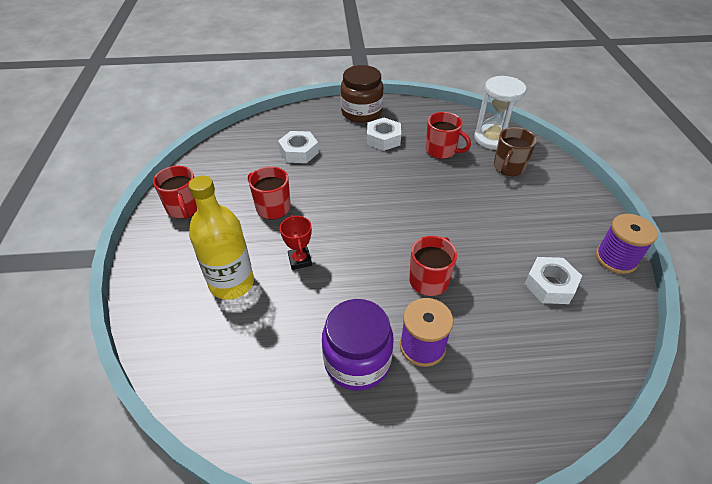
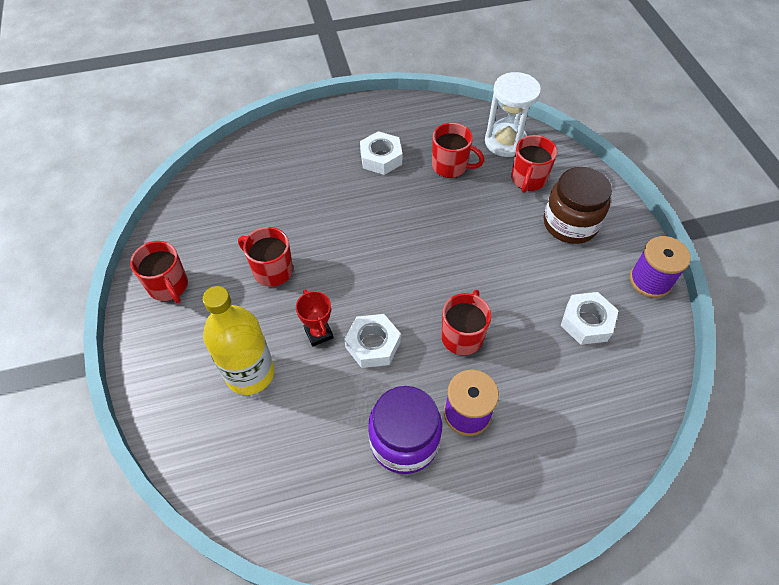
camera: 10 degrees left, 10 degrees up
white nut [278,131,319,163] -> white nut moved to [344,314,401,368]
brown jar [341,65,383,123] -> brown jar moved to [544,167,612,244]
brown mug [494,127,537,176] -> red mug [511,135,557,193]

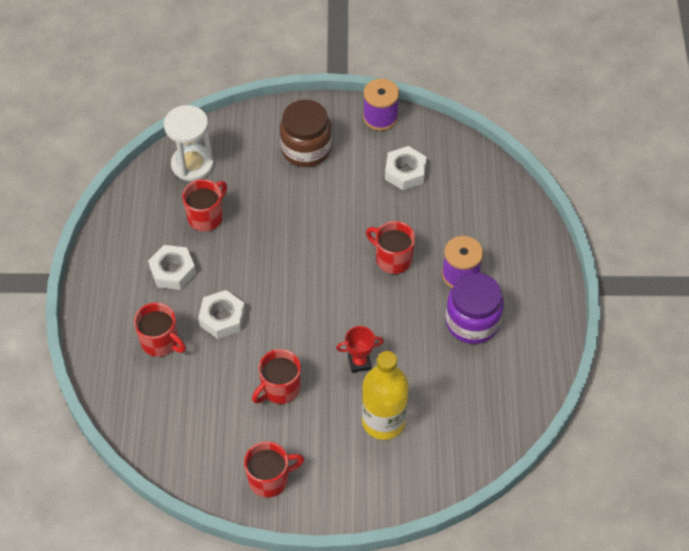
camera: 75 degrees left, 0 degrees up
white nut [344,314,401,368] -> white nut moved to [198,290,245,339]
red mug [511,135,557,193] -> red mug moved to [134,303,186,357]

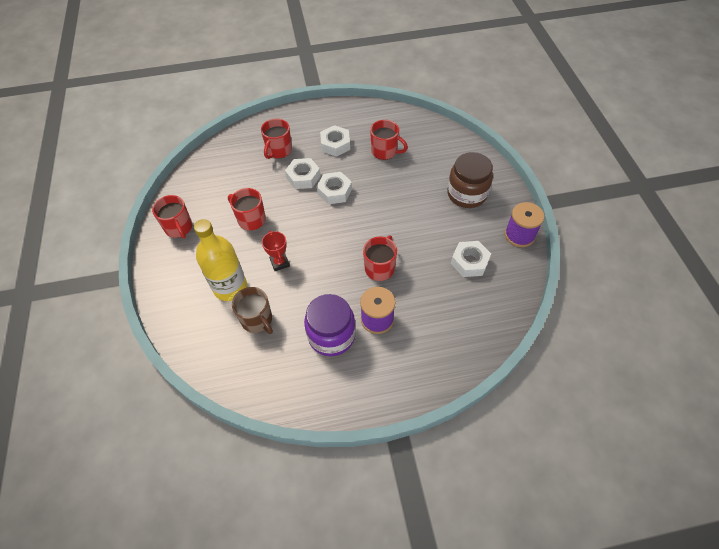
camera: 80 degrees right, 0 degrees up
white hourglass [164,105,214,181] -> none
none -> brown mug [232,287,273,334]
none -> white nut [317,172,352,204]

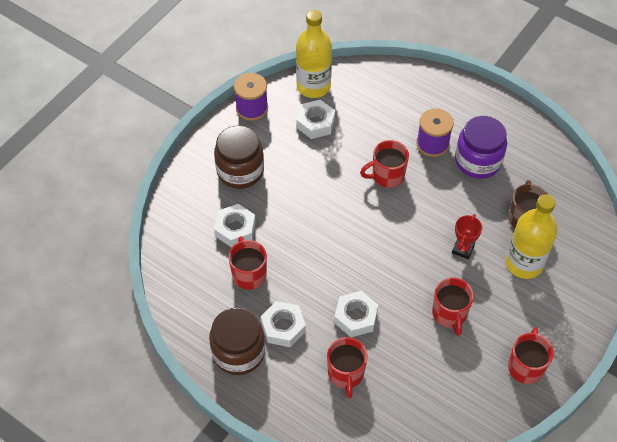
camera: 135 degrees left, 0 degrees up
red mug [261,119,292,159] -> red mug turned 105 degrees clockwise [327,337,367,398]
white nut [317,172,352,204] -> white nut moved to [214,204,256,248]
none -> brown jar [209,308,265,375]
none -> yellow bottle [296,10,332,98]

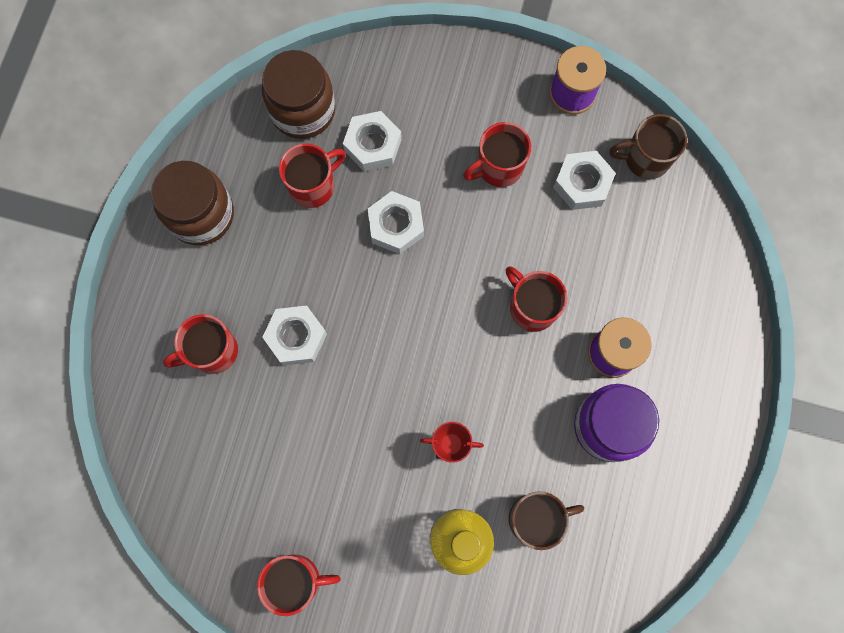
camera: 70 degrees right, 20 degrees up
brown jar [214,125,264,189] -> brown jar moved to [261,50,335,139]
white nut [261,301,306,347] -> white nut moved to [368,191,424,254]
yellow bottle [296,10,332,98] -> brown mug [610,114,687,179]
red mug [432,277,474,336] -> red mug moved to [463,122,531,187]

